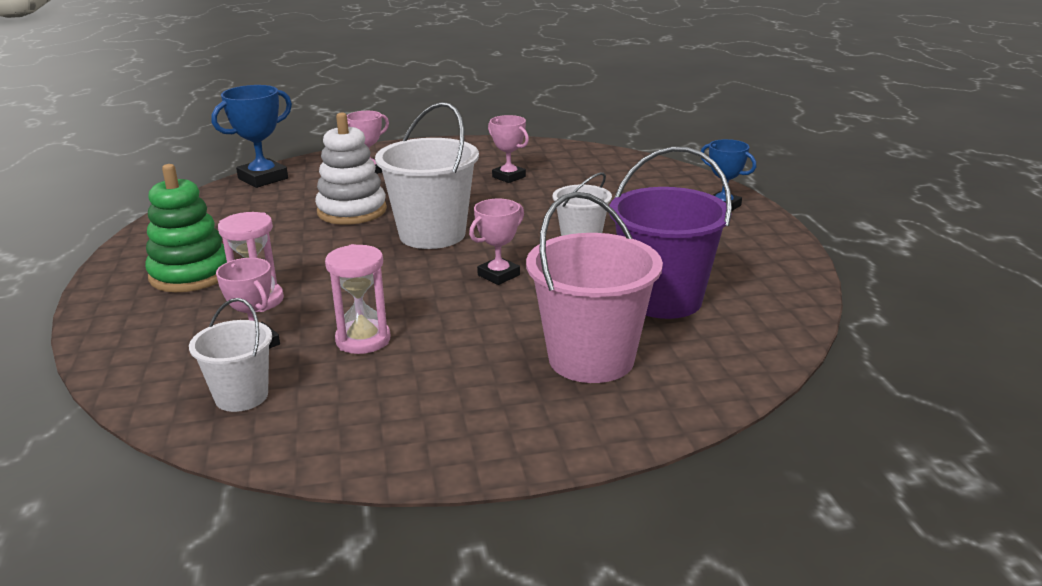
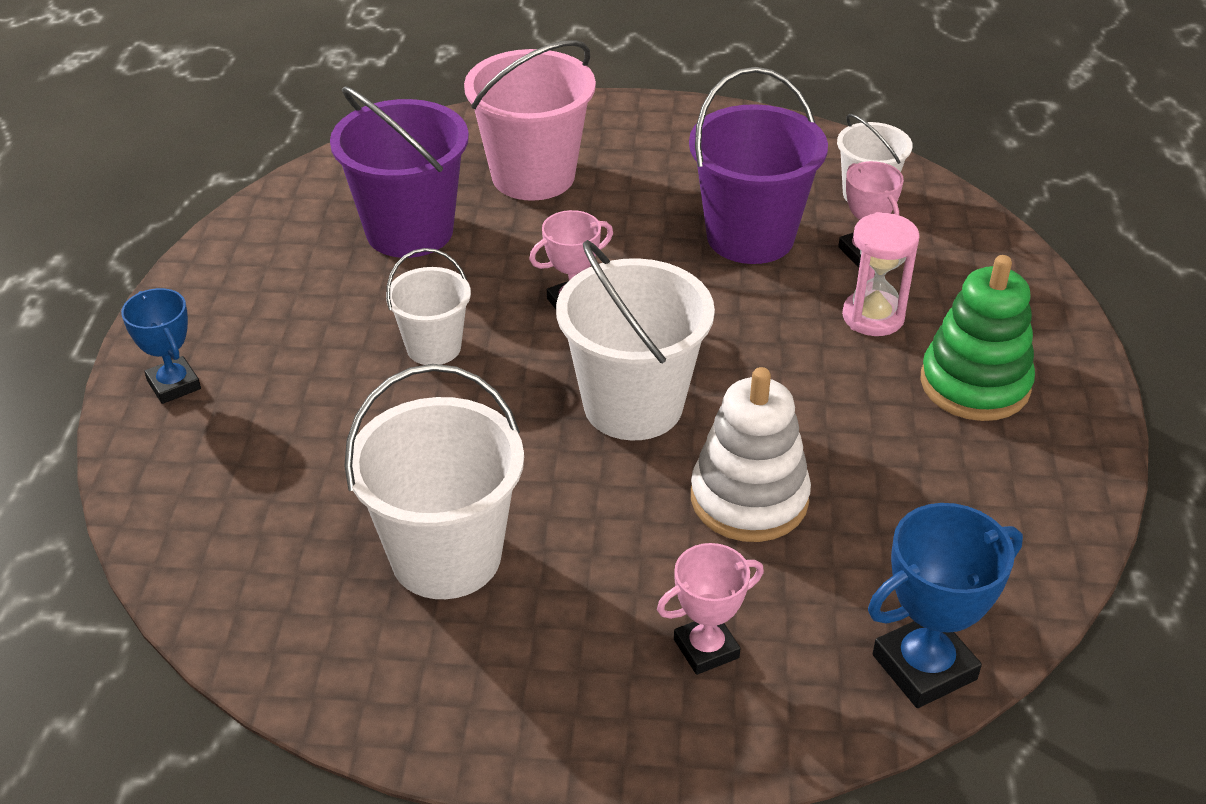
camera: 165 degrees left, 15 degrees up
pink hourglass [325,244,390,354] -> purple bucket [689,67,828,264]
pink trophy [488,115,529,183] -> white bucket [344,364,524,599]

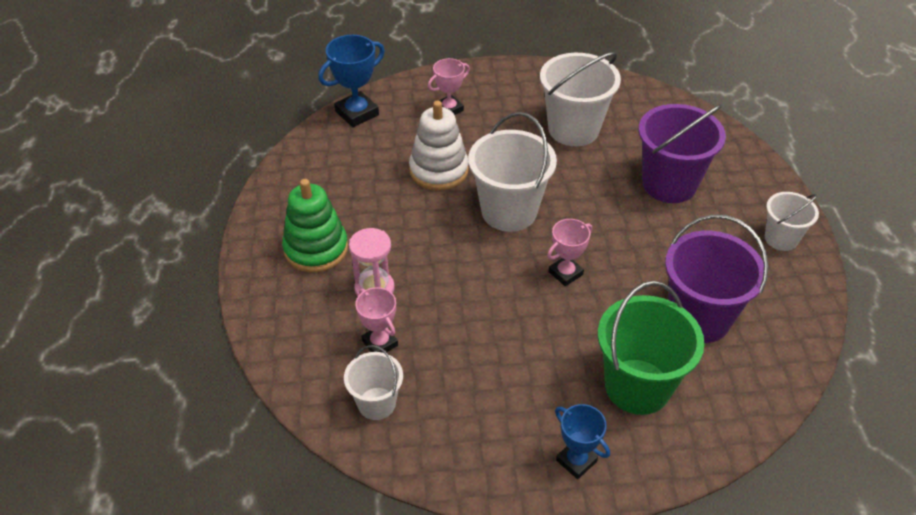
camera: 170 degrees right, 5 degrees up
blue trophy [121,288,201,404] -> blue trophy moved to [555,404,610,479]
white bucket [386,248,471,365] -> white bucket moved to [765,192,819,251]
pink bucket [464,40,596,201] -> green bucket [598,281,705,415]
purple bucket [689,67,828,264] -> purple bucket moved to [639,104,726,203]

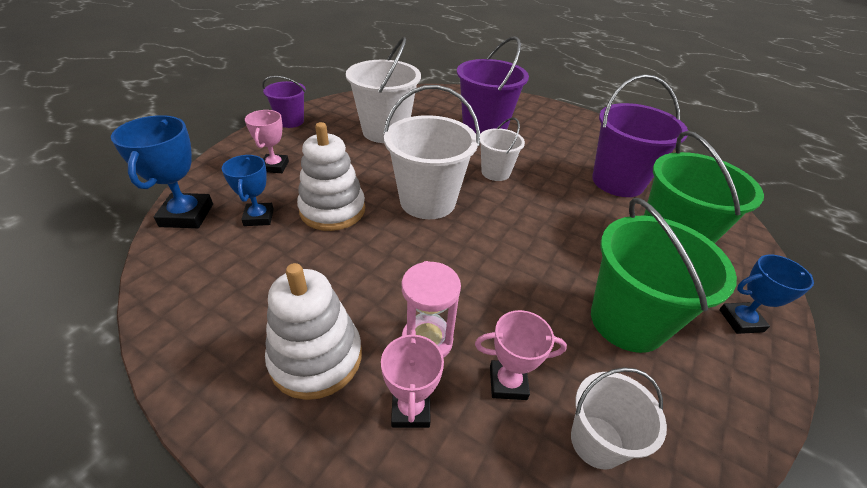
camera: 55 degrees left, 5 degrees down
green stacking toy [282,179,348,273] -> white stacking toy [265,263,362,400]
pink trophy [547,219,592,286] -> pink trophy moved to [381,329,444,428]
white bucket [765,192,819,251] -> white bucket moved to [480,117,525,181]
none -> blue trophy [222,155,274,226]
none -> purple bucket [262,76,306,128]
none -> green bucket [591,198,737,353]

